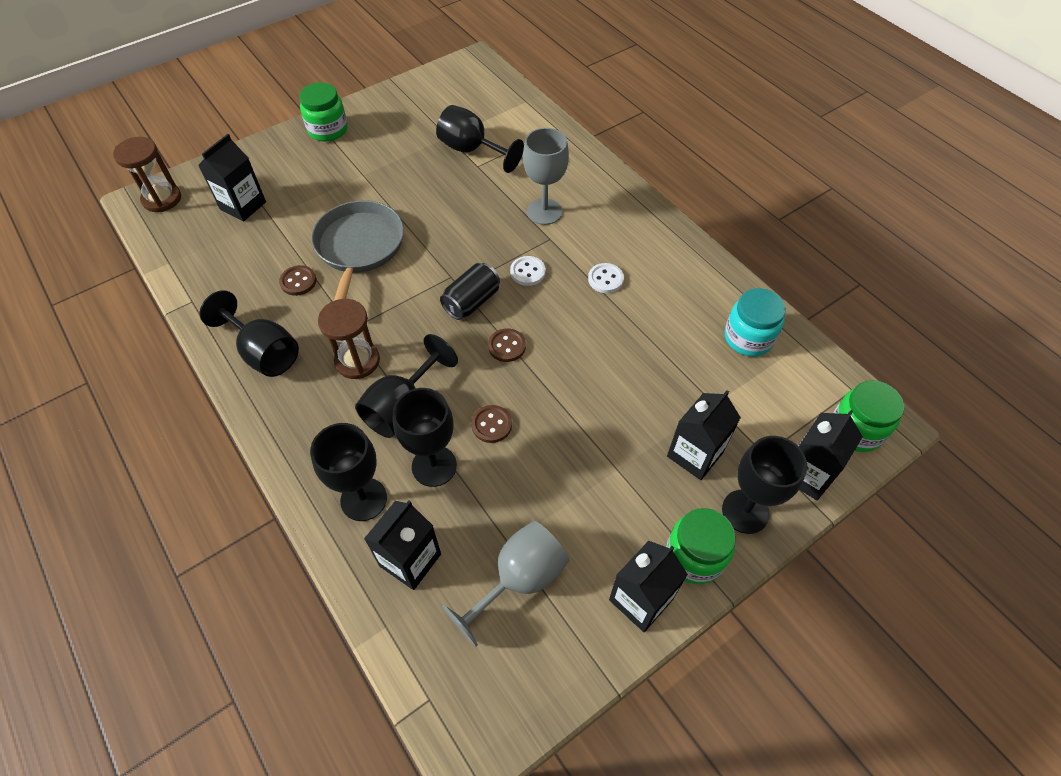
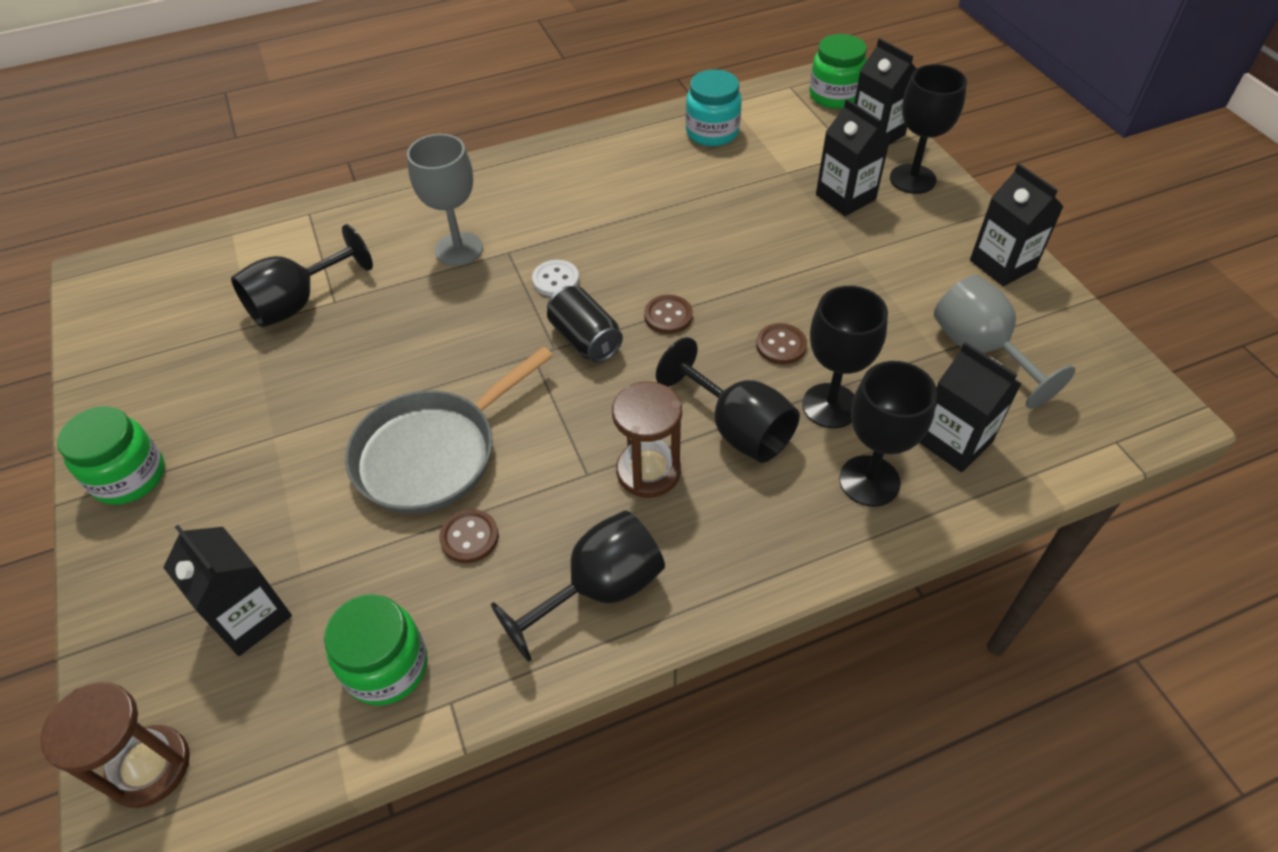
camera: 75 degrees left, 5 degrees down
grey pan [311,200,404,301] -> grey pan turned 60 degrees counterclockwise [345,347,553,514]
white button [588,263,624,293] -> none
green jar [666,508,736,584] -> green jar moved to [324,594,428,706]

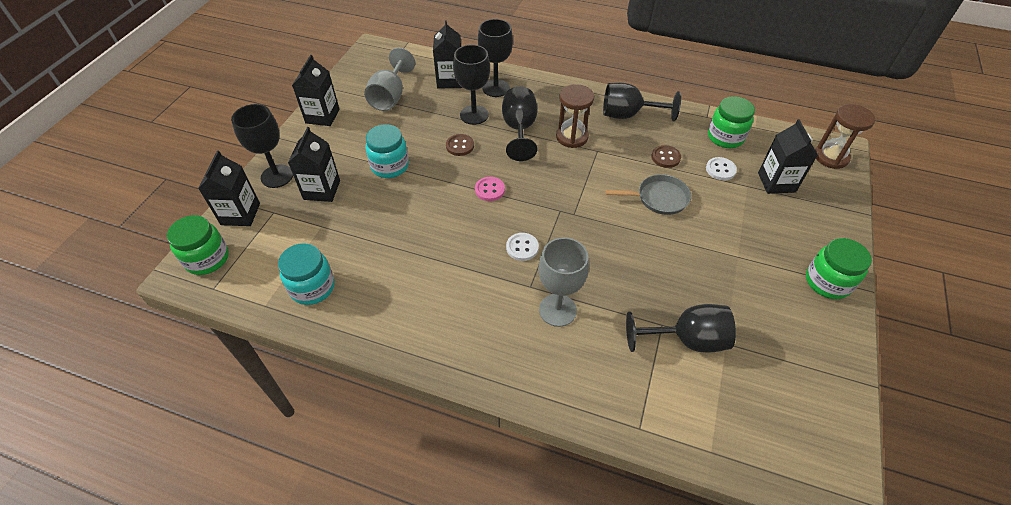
camera: 140 degrees left, 0 degrees up
grey pan [345,347,553,514] -> grey pan [605,174,691,215], size x0.63
black can [547,286,623,363] -> none
brown button [644,295,693,334] -> pink button [475,177,505,201]
none -> turquoise jar [365,124,409,178]
none -> white button [706,157,737,180]

